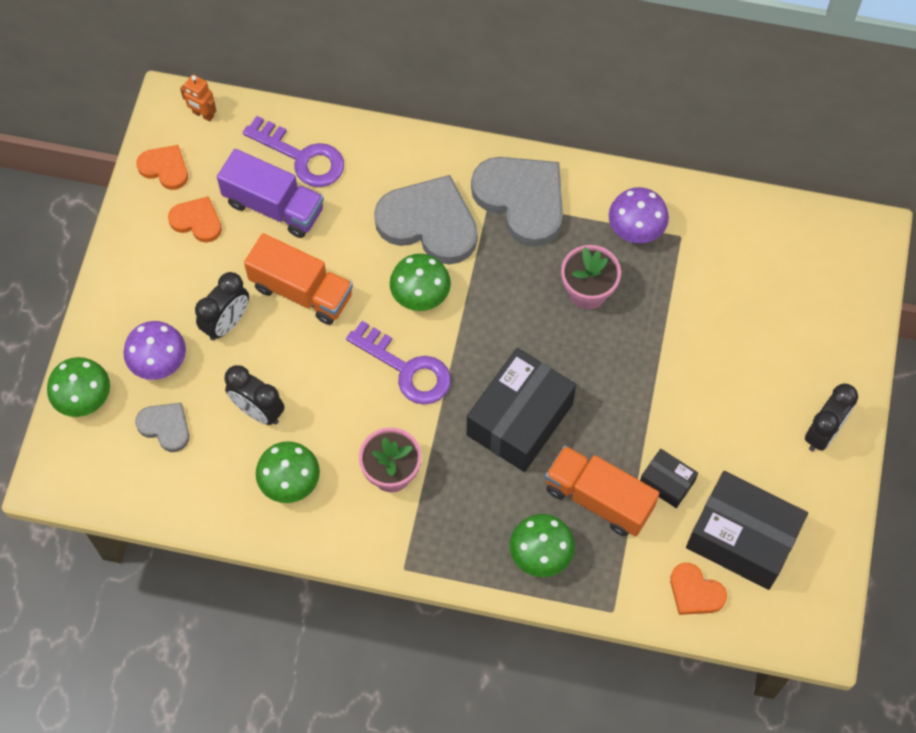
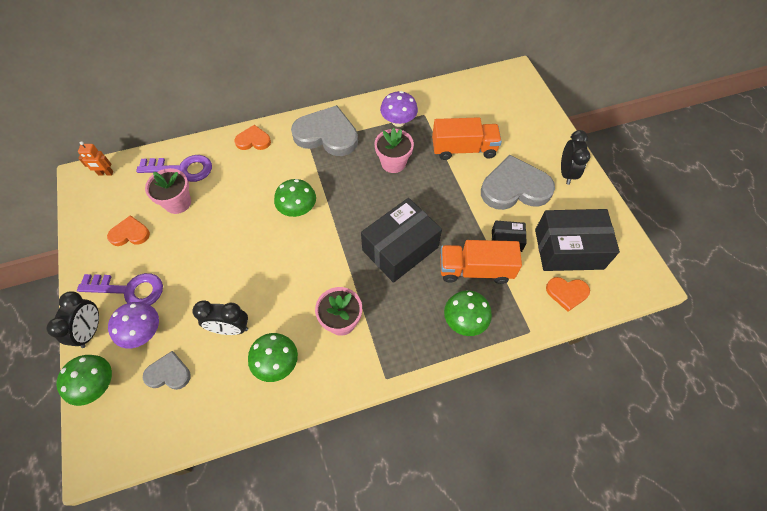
camera: 30 degrees left, 5 degrees down
orange heart [137,145,188,190] -> orange heart moved to [234,125,271,150]
black clock [195,272,249,340] -> black clock moved to [46,292,99,348]
purple truck [217,149,324,238] -> pink flower pot [145,168,191,214]
orange truck [244,233,353,325] -> orange truck moved to [432,117,502,160]
purple key [346,321,451,405] -> purple key moved to [77,273,163,305]
grey heart [374,175,478,264] -> grey heart moved to [481,155,555,210]
black box [467,348,576,472] -> black box turned 45 degrees clockwise [361,198,442,283]

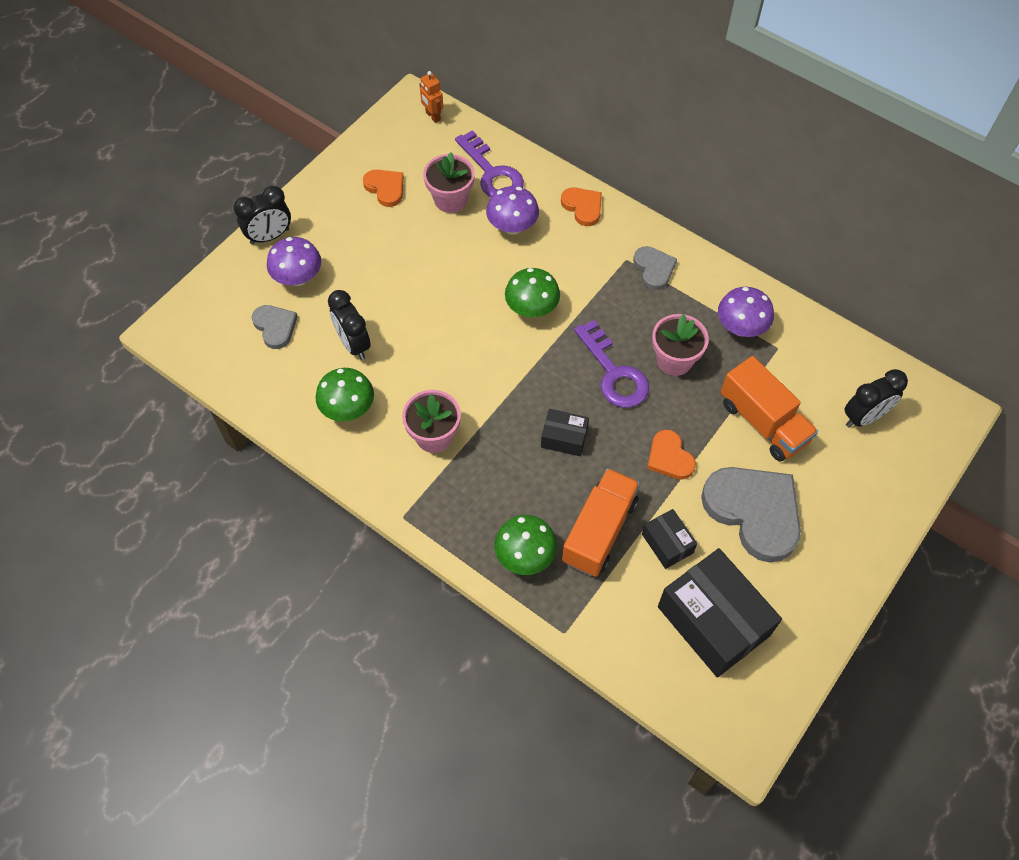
camera: 55 degrees right, 0 degrees up
green mushroom [56,355,112,406] -> none
purple key [77,273,163,305] -> purple key moved to [574,320,649,408]
grey heart [291,105,358,156] -> grey heart [633,246,677,290], size x0.52
black box [361,198,442,283] -> black box [541,409,589,456], size x0.49
orange truck [440,240,522,284] -> orange truck turned 60 degrees clockwise [562,468,640,577]
orange heart [546,277,590,312] -> orange heart moved to [647,430,696,480]
black clock [561,130,590,185] -> black clock moved to [845,369,908,427]
none -> purple mushroom [486,186,539,235]

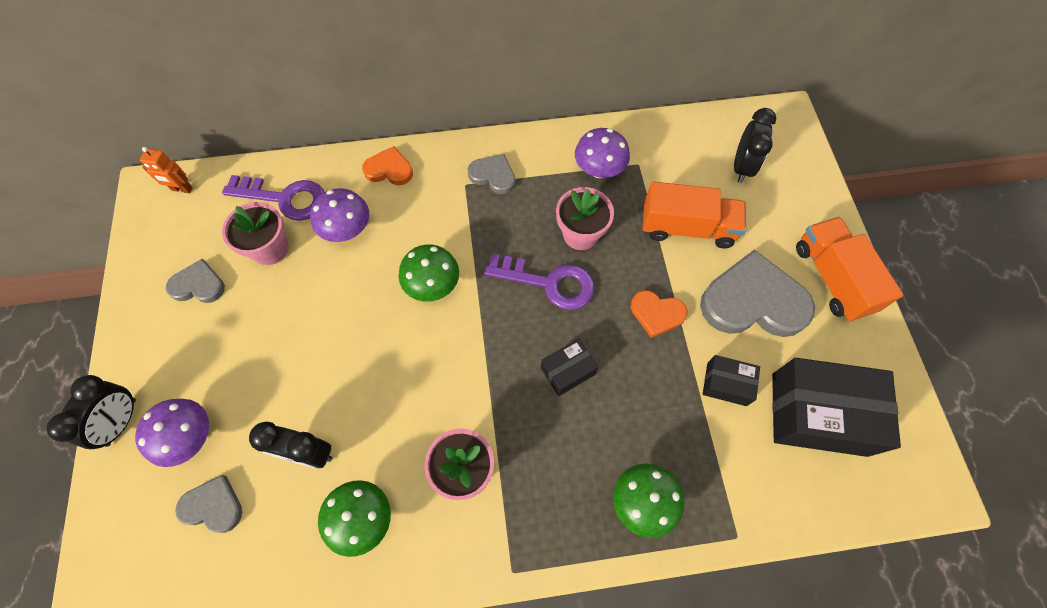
camera: 45 degrees left, 5 degrees up
orange heart [363,170,404,207] -> grey heart [166,259,225,303]
orange truck [562,468,640,577] -> orange truck moved to [796,217,903,321]

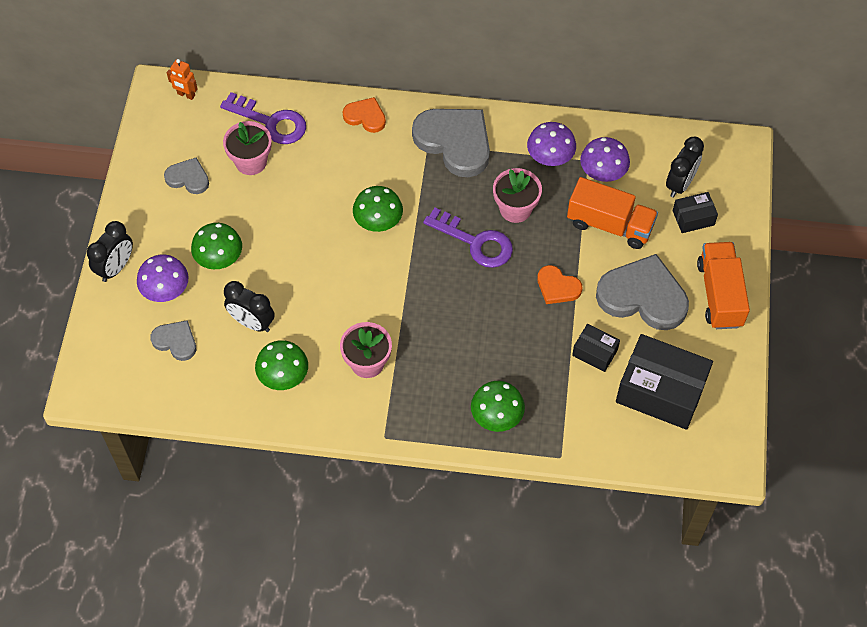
camera: 15 degrees right, 5 degrees down
purple mushroom [310,188,369,242] -> purple mushroom moved to [580,137,630,182]
grey heart [468,154,515,194] -> grey heart [412,109,490,177], size x1.93
black box [541,339,598,396] -> black box moved to [673,192,718,233]
none -> green mushroom [191,223,242,269]

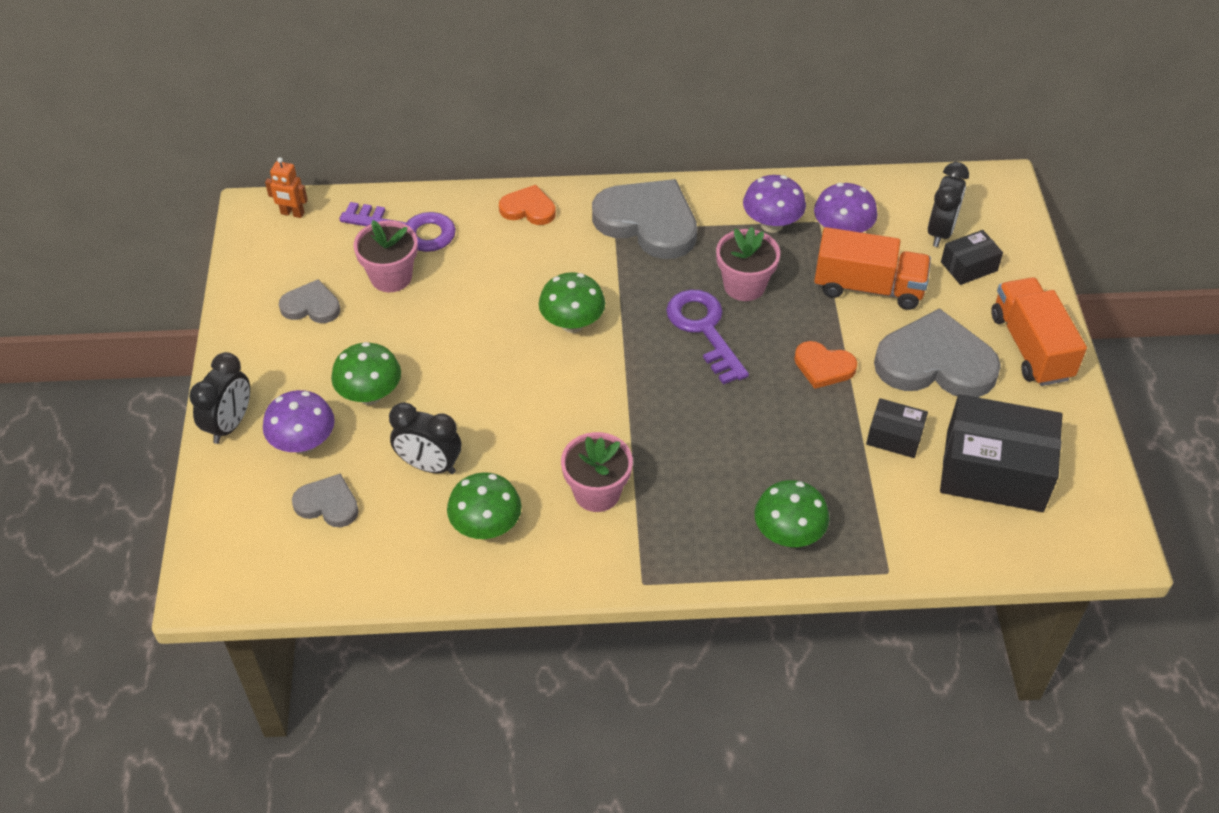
camera: 10 degrees left, 10 degrees down
purple key [423,207,513,268] -> purple key turned 135 degrees counterclockwise [666,290,749,385]

